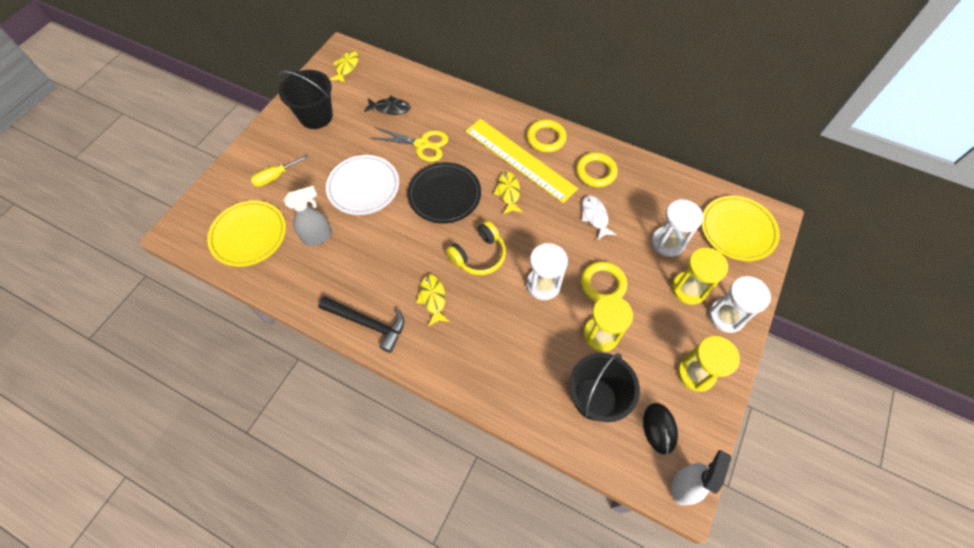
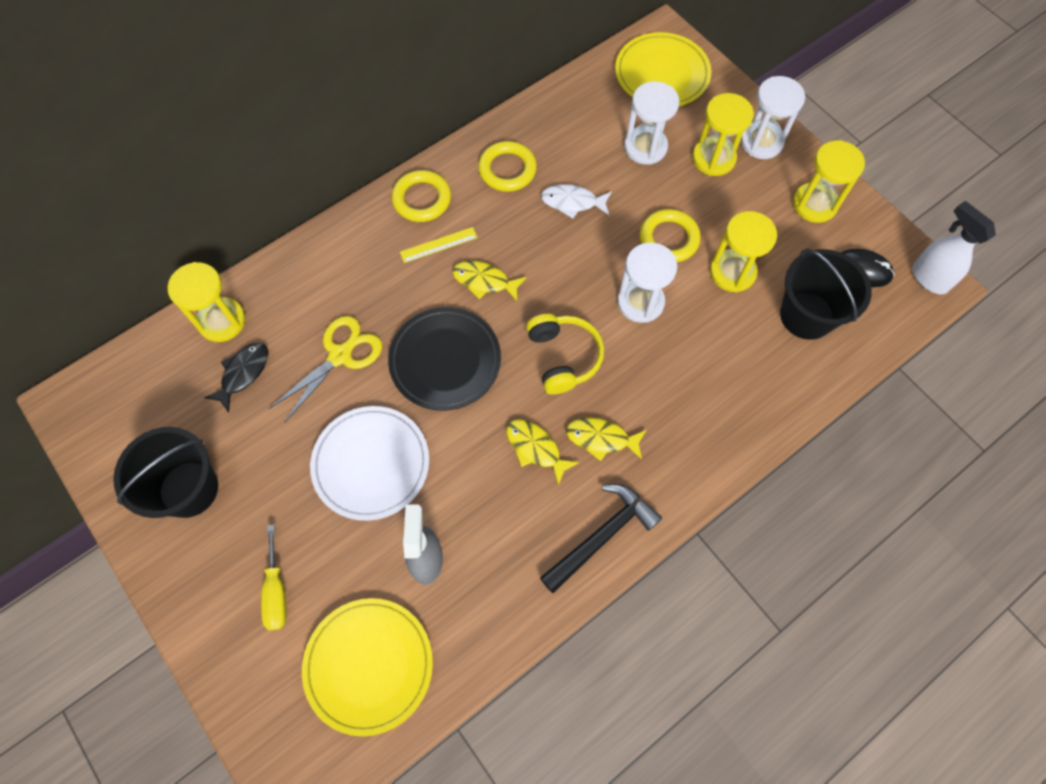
camera: 65 degrees left, 5 degrees up
yellow fish [330,51,359,84] -> yellow fish moved to [507,419,579,486]
yellow ruler [465,119,578,203] -> yellow ruler [400,227,478,263], size x0.40
none -> yellow hourglass [168,262,246,342]

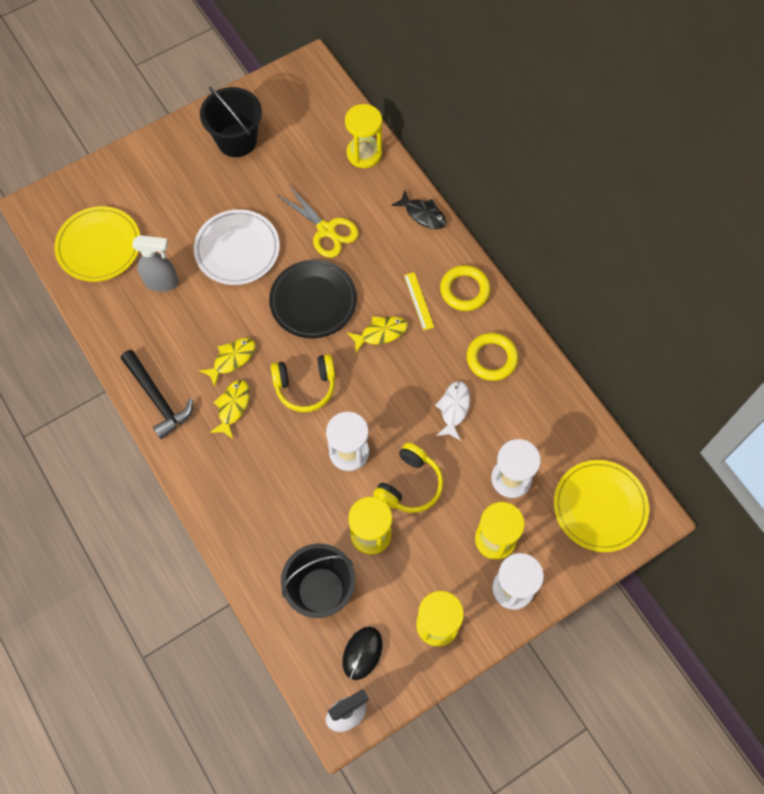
camera: 95 degrees right, 0 degrees up
black fish [204,343,268,413] -> black fish moved to [391,190,446,229]
yellow screwdriver [261,525,286,630] -> none
yellow fish [452,261,527,301] -> yellow fish turned 45 degrees clockwise [347,316,408,353]
yellow ring [640,209,701,262] -> yellow headphones [373,443,444,513]

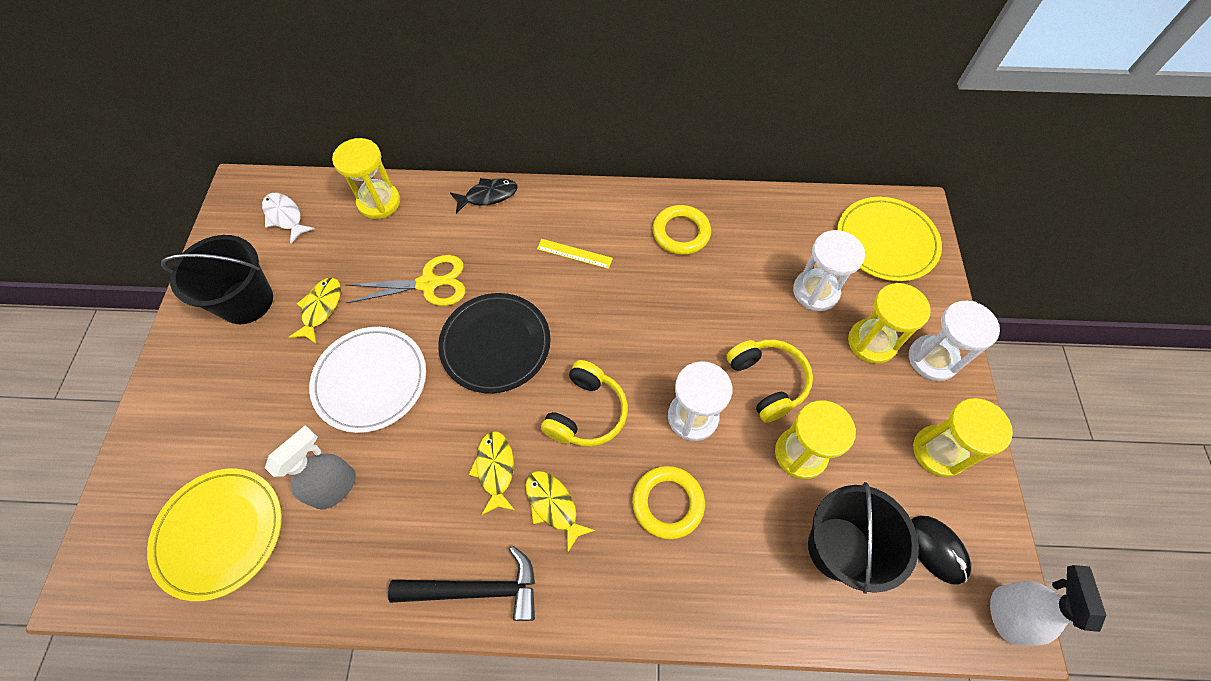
camera: 55 degrees left, 5 degrees down
yellow fish [347,316,408,353] -> yellow fish moved to [289,278,341,344]
white fish [435,381,470,441] -> white fish moved to [262,193,315,244]
yellow ring [440,265,491,311] -> yellow ring moved to [632,466,705,539]

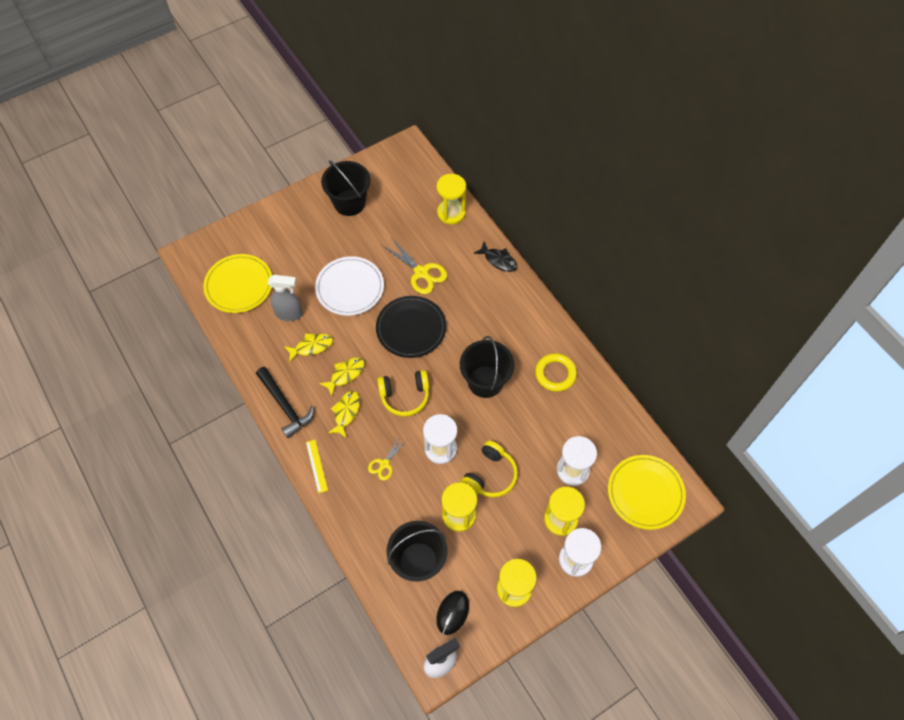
camera: 55 degrees right, 0 degrees up
white fish [262,193,315,244] -> none
yellow fish [289,278,341,344] -> yellow fish moved to [284,333,333,363]
yellow ruler [537,239,613,269] -> yellow ruler moved to [306,440,328,493]
yellow ring [632,466,705,539] -> yellow scissors [368,435,407,480]
none -> black bucket [460,336,515,398]

